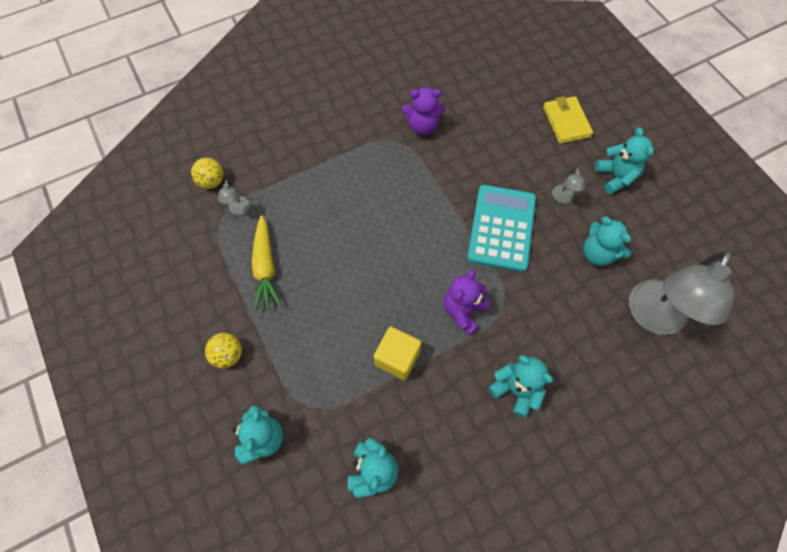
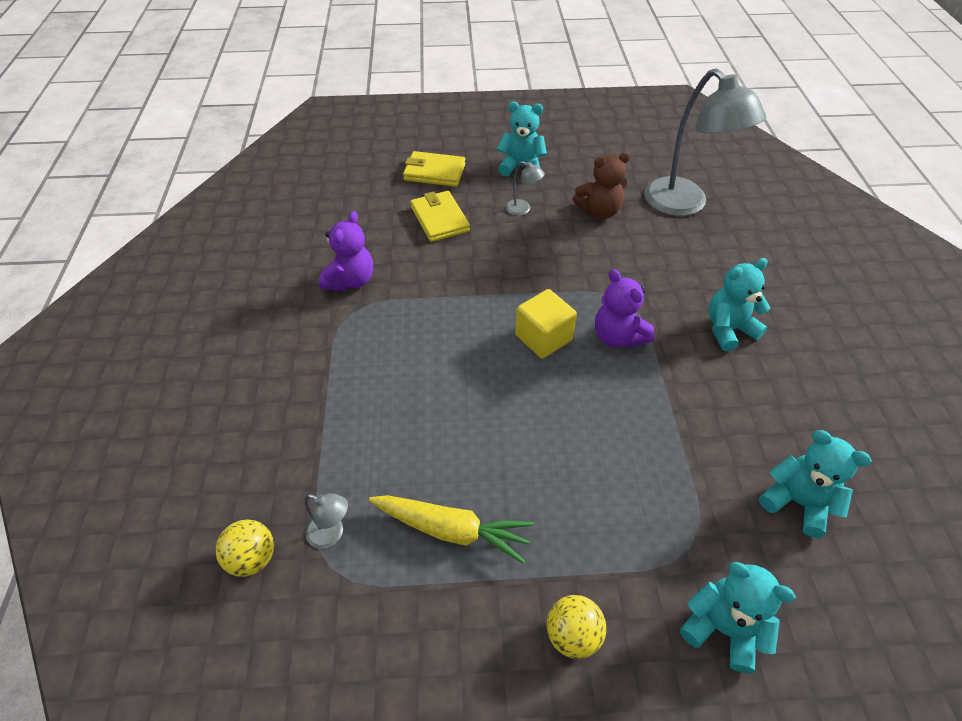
camera: 65 degrees left, 15 degrees down
yellow cube [374,326,421,380] -> yellow cube moved to [515,289,577,358]
turquoise calculator [467,185,536,272] -> none
turquoise teddy bear [583,216,631,266] -> brown teddy bear [573,152,631,219]
none -> yellow wallet [410,191,470,242]

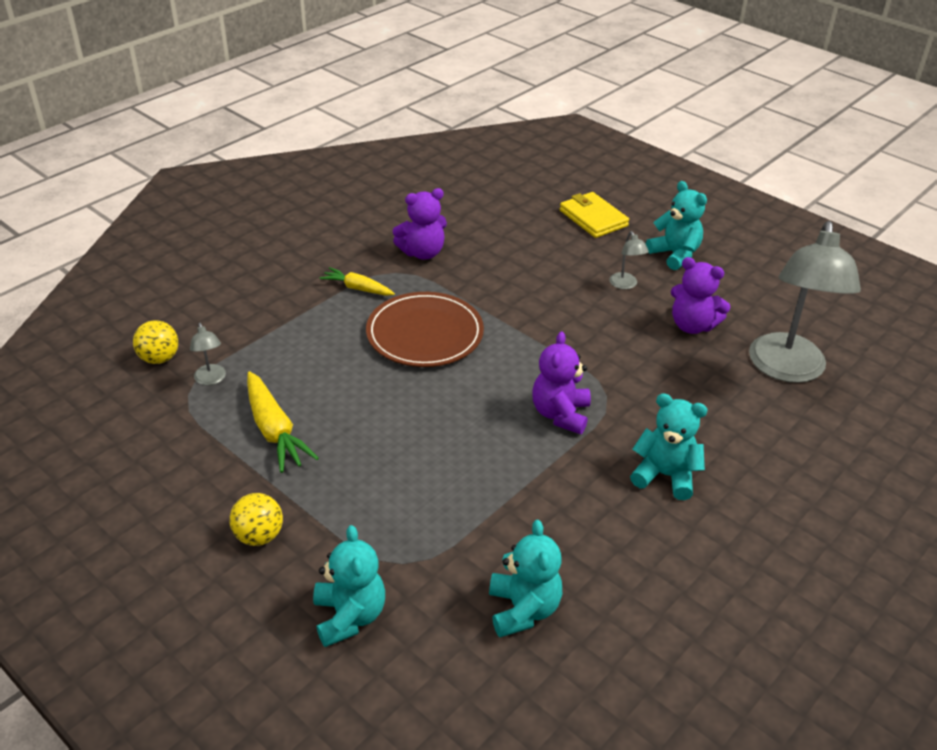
camera: 45 degrees right, 10 degrees down
yellow wallet [410,191,470,242] -> none
yellow cube [515,289,577,358] -> none
brown teddy bear [573,152,631,219] -> purple teddy bear [671,257,731,334]
none -> yellow carrot [320,267,395,296]
none -> brown plate [366,292,484,367]

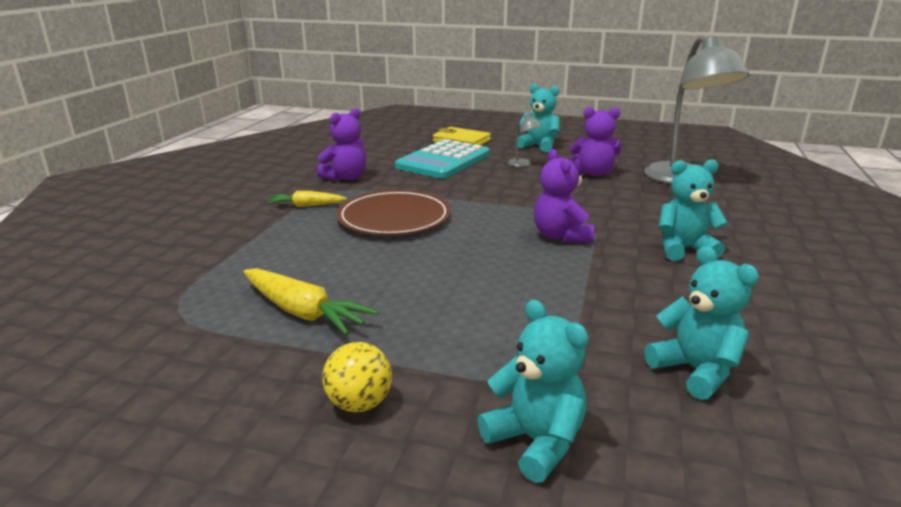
camera: 25 degrees left, 15 degrees down
yellow ball [133,320,178,364] -> none
grey lamp [190,322,226,385] -> none
none -> turquoise calculator [395,139,490,179]

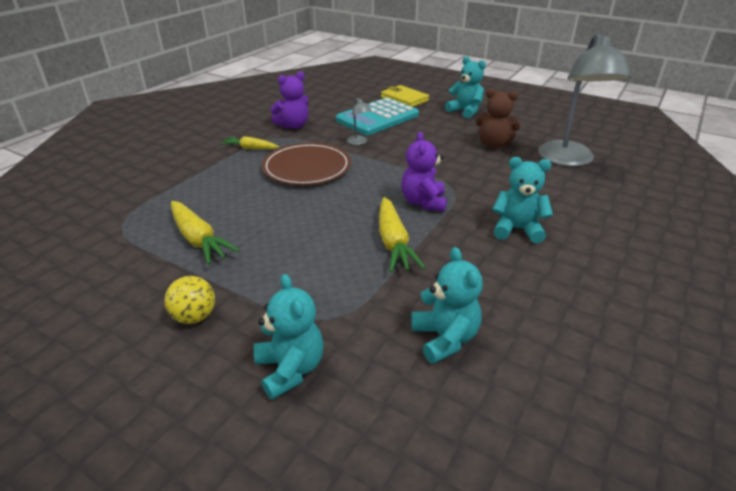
camera: 15 degrees right, 10 degrees up
grey lamp [508,113,542,167] -> grey lamp moved to [347,98,372,145]
purple teddy bear [570,107,621,176] -> brown teddy bear [476,88,520,148]
none -> yellow carrot [379,197,426,272]

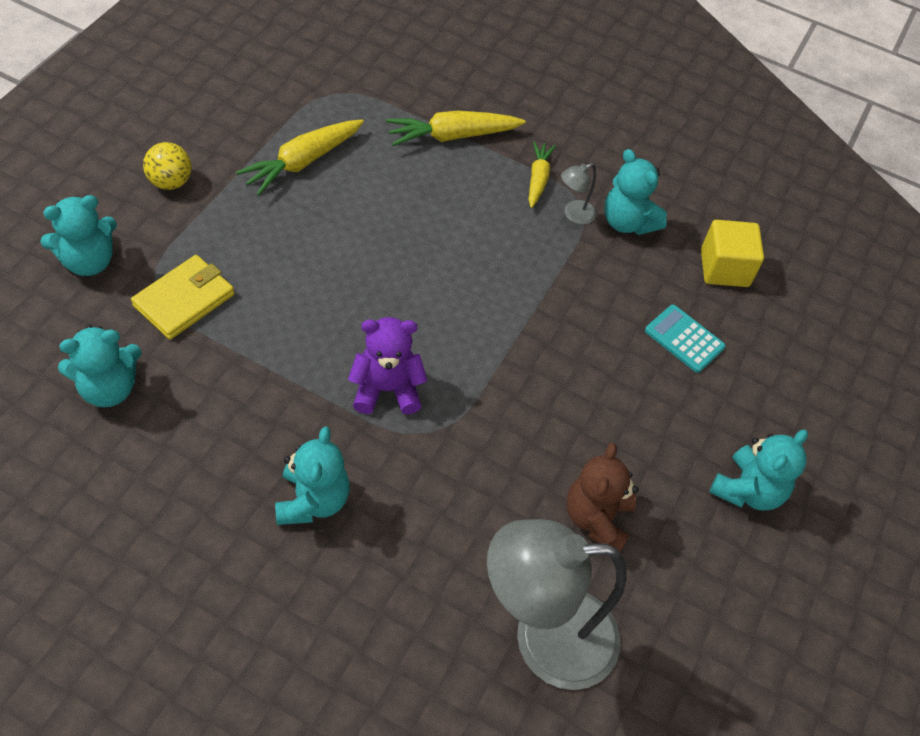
camera: 80 degrees right, 20 degrees up
brown plate [262,143,351,185] -> none
purple teddy bear [270,71,308,129] -> turquoise teddy bear [604,149,667,235]
turquoise calculator [336,98,419,135] -> turquoise calculator [645,305,726,373], size x0.51
grey lamp [347,98,372,145] -> grey lamp moved to [561,163,596,225]
yellow carrot [379,197,426,272] -> yellow carrot moved to [386,111,526,146]
yellow wallet [381,85,429,107] -> yellow wallet moved to [131,255,235,340]
none -> yellow cube [701,220,764,287]

